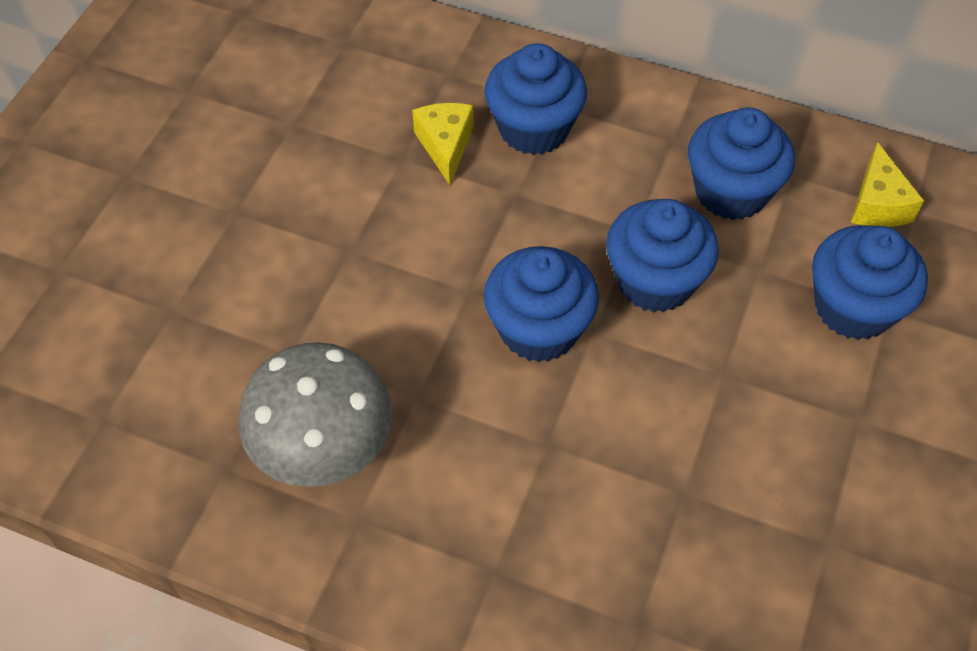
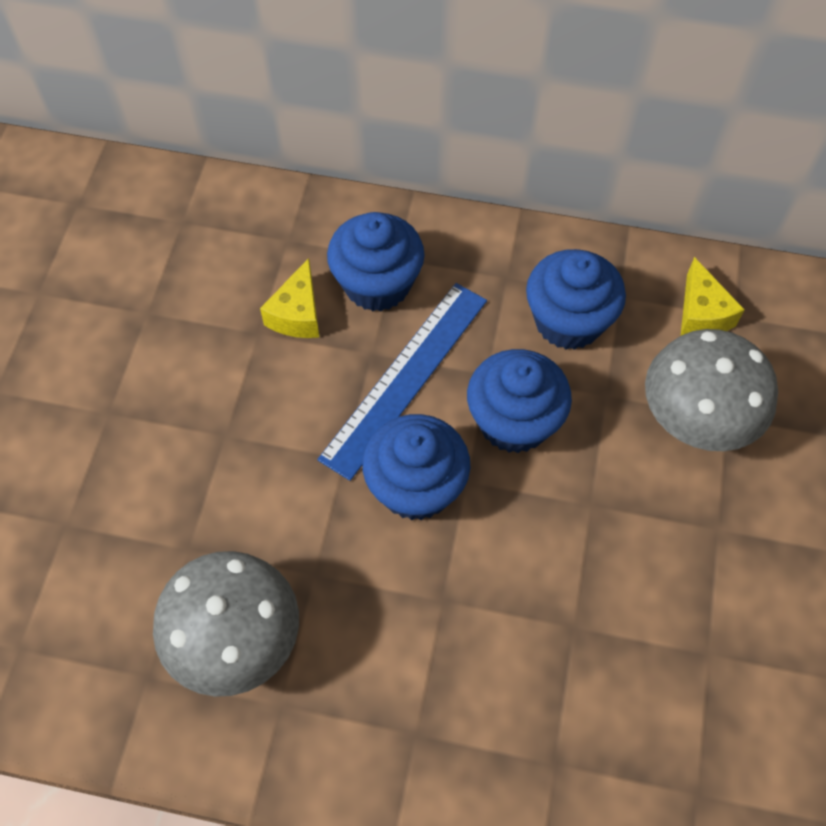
camera: 10 degrees left, 5 degrees up
yellow cheese [412,103,474,185] -> yellow cheese turned 150 degrees counterclockwise [260,258,319,338]
blue cupcake [812,225,928,340] -> grey mushroom [645,329,778,451]
none -> blue ruler [317,283,487,481]

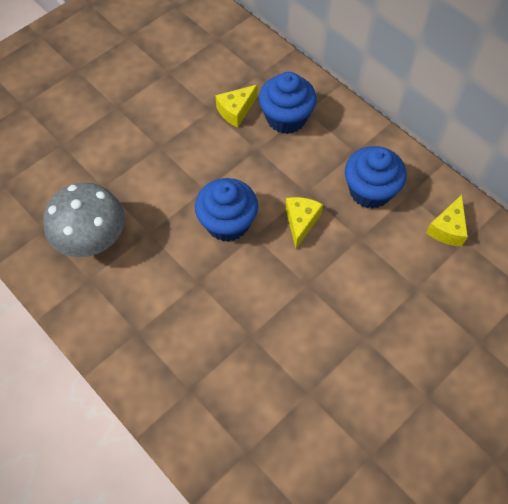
camera: 35 degrees right, 0 degrees up
blue ruler [317,283,487,481] -> none
blue cupcake [467,349,572,453] -> yellow cheese [285,197,323,248]
grey mushroom [645,329,778,451] -> none

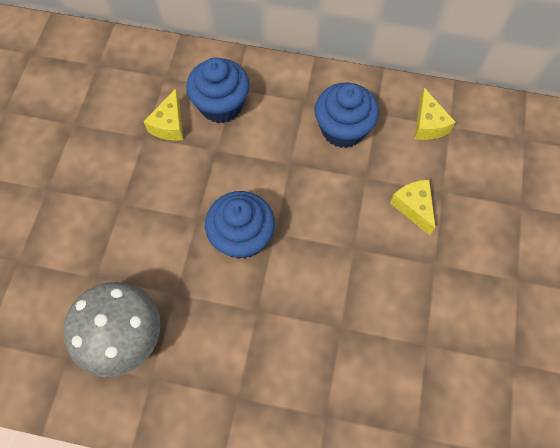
camera: 35 degrees left, 5 degrees up
yellow cheese [285,197,323,248] -> yellow cheese moved to [390,180,436,235]

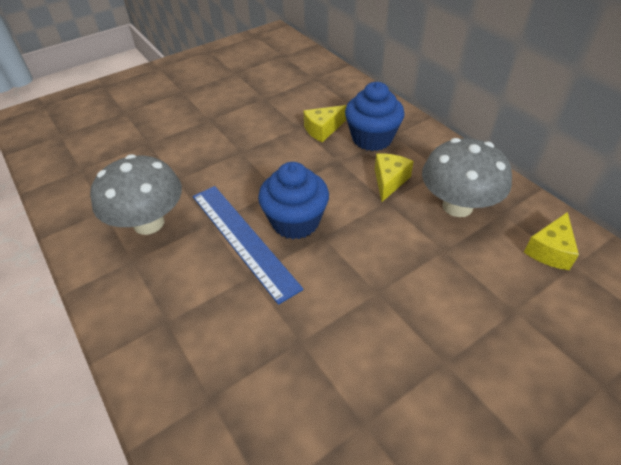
camera: 45 degrees right, 20 degrees down
blue cupcake [315,83,379,148] -> grey mushroom [422,138,512,217]
yellow cheese [390,180,436,235] -> yellow cheese moved to [375,153,414,202]
none -> blue ruler [193,186,304,305]

